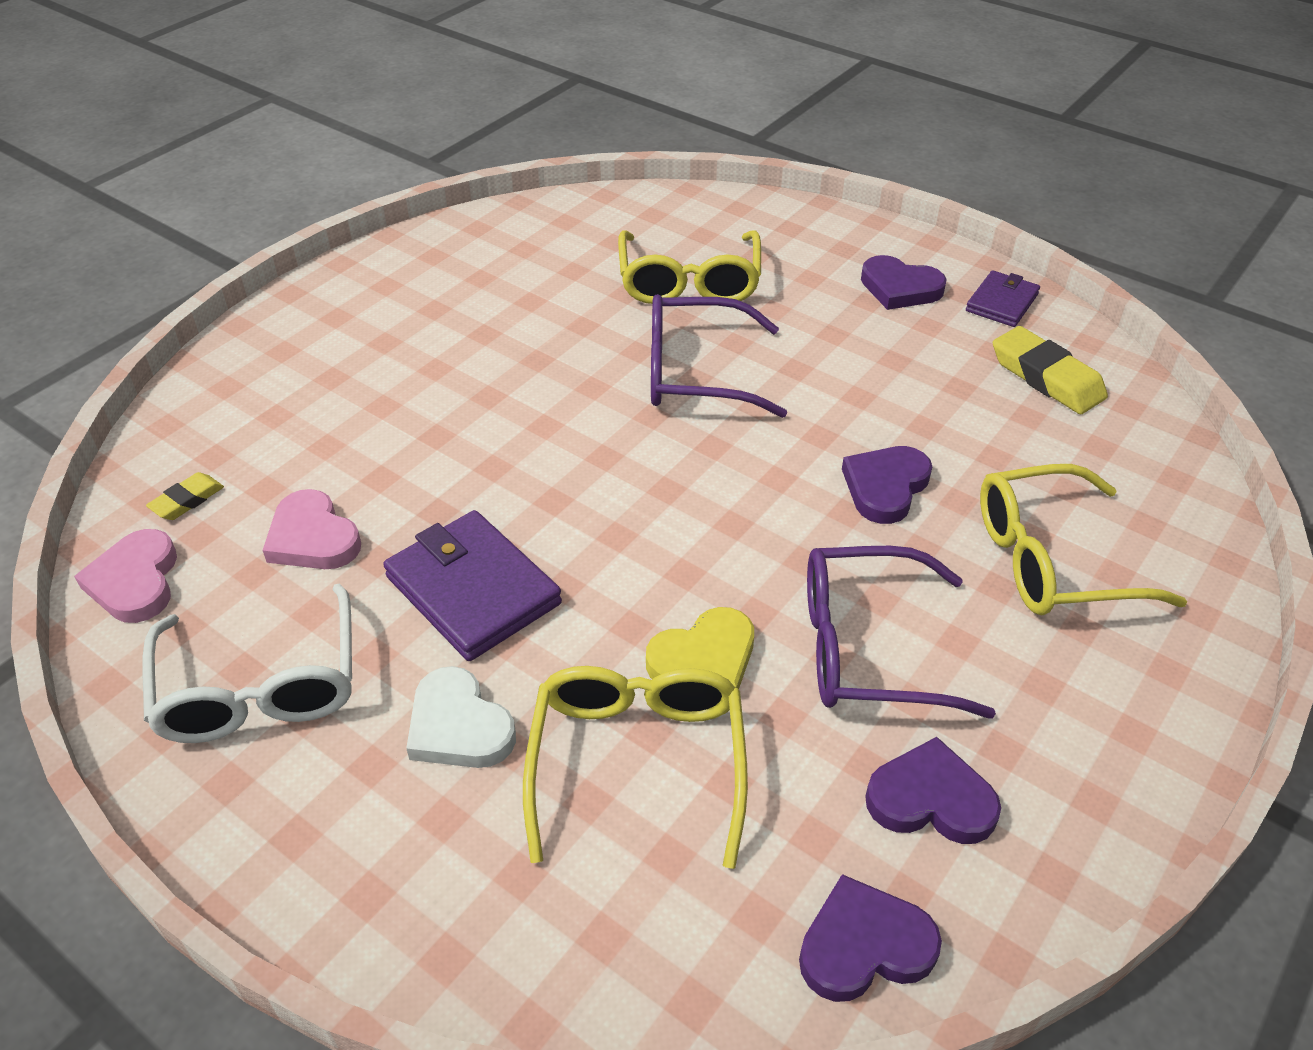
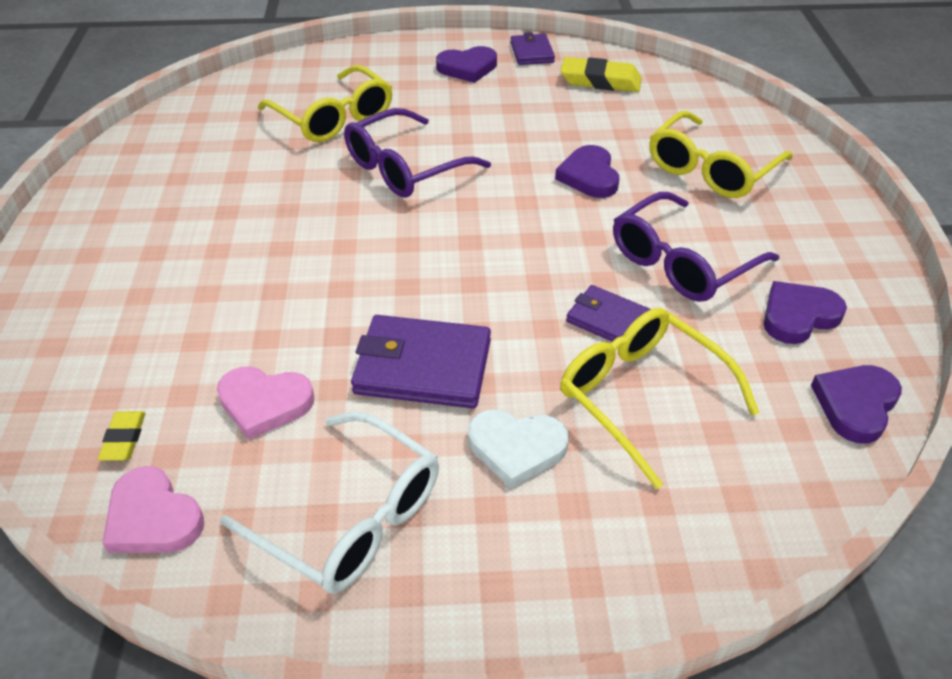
camera: 40 degrees left, 0 degrees up
yellow heart [646,607,754,689] -> purple wallet [566,285,651,342]

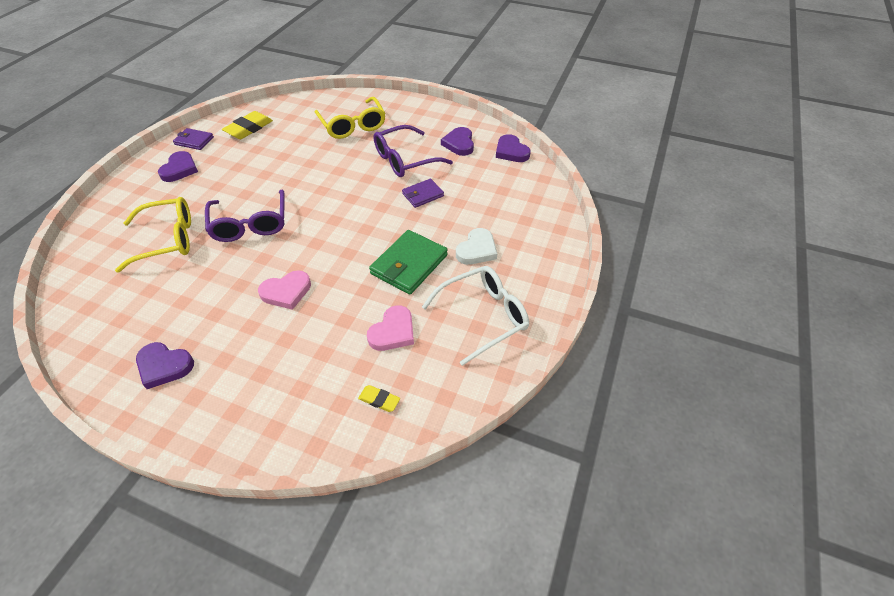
camera: 65 degrees left, 5 degrees up
pink heart [102,466,204,553] -> pink heart moved to [258,270,311,310]
purple wallet [351,315,491,408] -> green wallet [369,230,448,295]
purple heart [555,145,619,198] -> purple heart moved to [136,342,194,389]
yellow glasses [560,308,760,489] -> none
purple glasses [613,192,779,302] -> purple glasses turned 75 degrees clockwise [374,125,453,177]

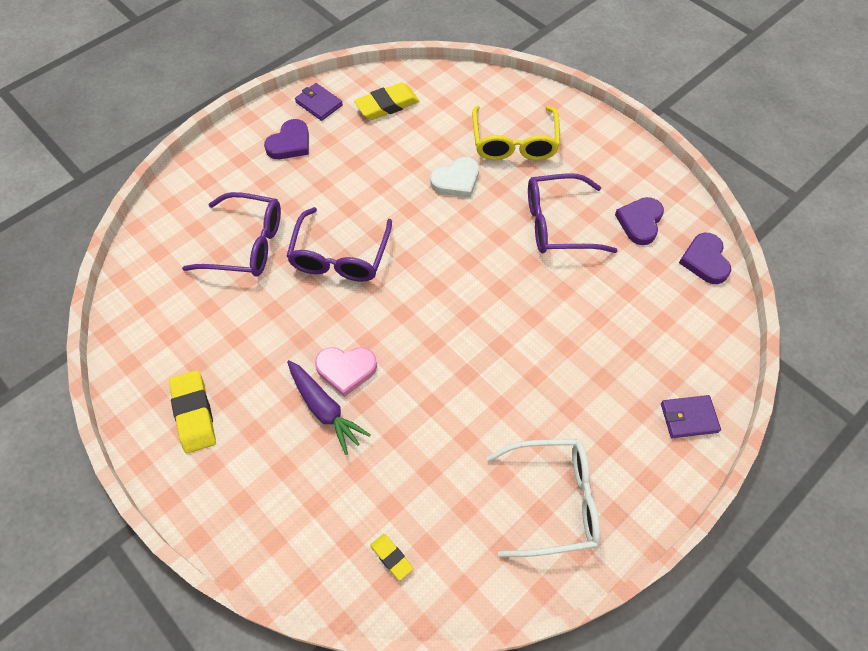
camera: 25 degrees right, 10 degrees up
yellow glasses [115,197,191,273] -> purple glasses [182,192,281,277]
purple heart [136,342,194,389] -> yellow eraser [169,370,216,453]
pink heart [367,305,414,351] -> none
green wallet [369,230,448,295] -> none
purple wallet [402,179,444,208] -> purple wallet moved to [661,395,721,438]
white heart [456,228,497,265] -> white heart moved to [430,157,479,198]
none -> purple carrot [287,360,371,455]

